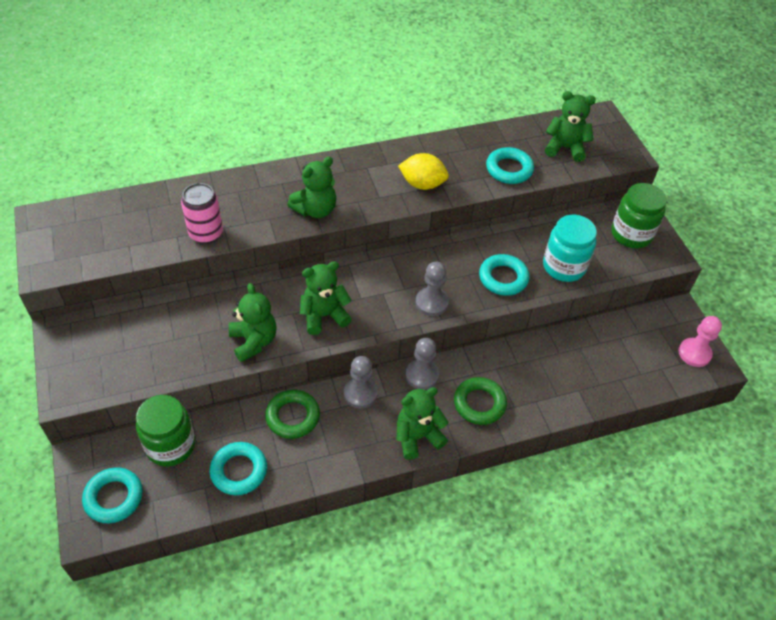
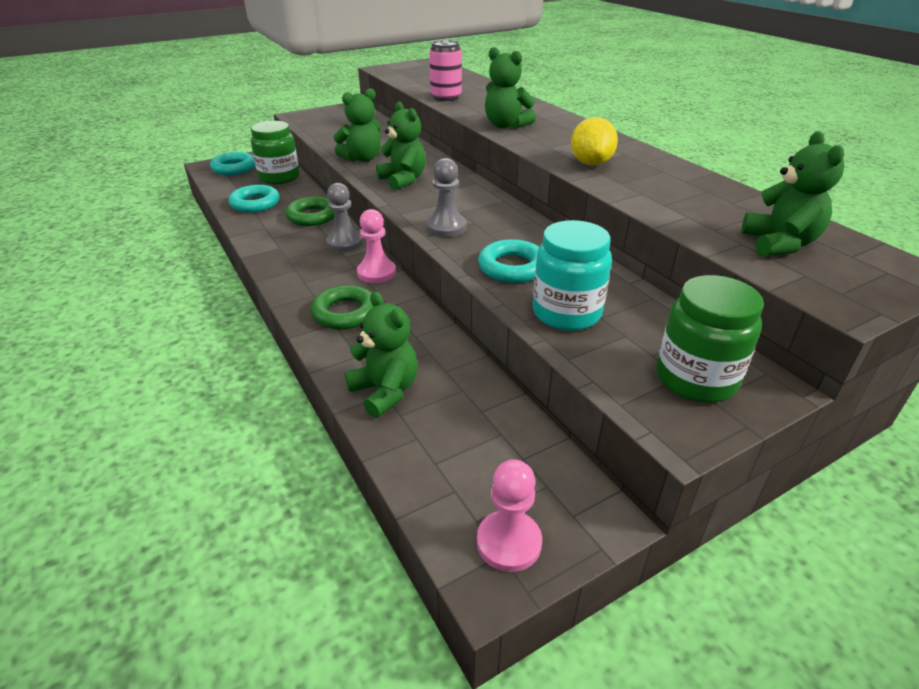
camera: 80 degrees right, 15 degrees down
green teddy bear [397,387,448,460] -> green teddy bear moved to [345,291,418,418]
grey pawn [406,338,439,390] -> pink pawn [357,209,396,283]
turquoise ring [486,147,534,184] -> none

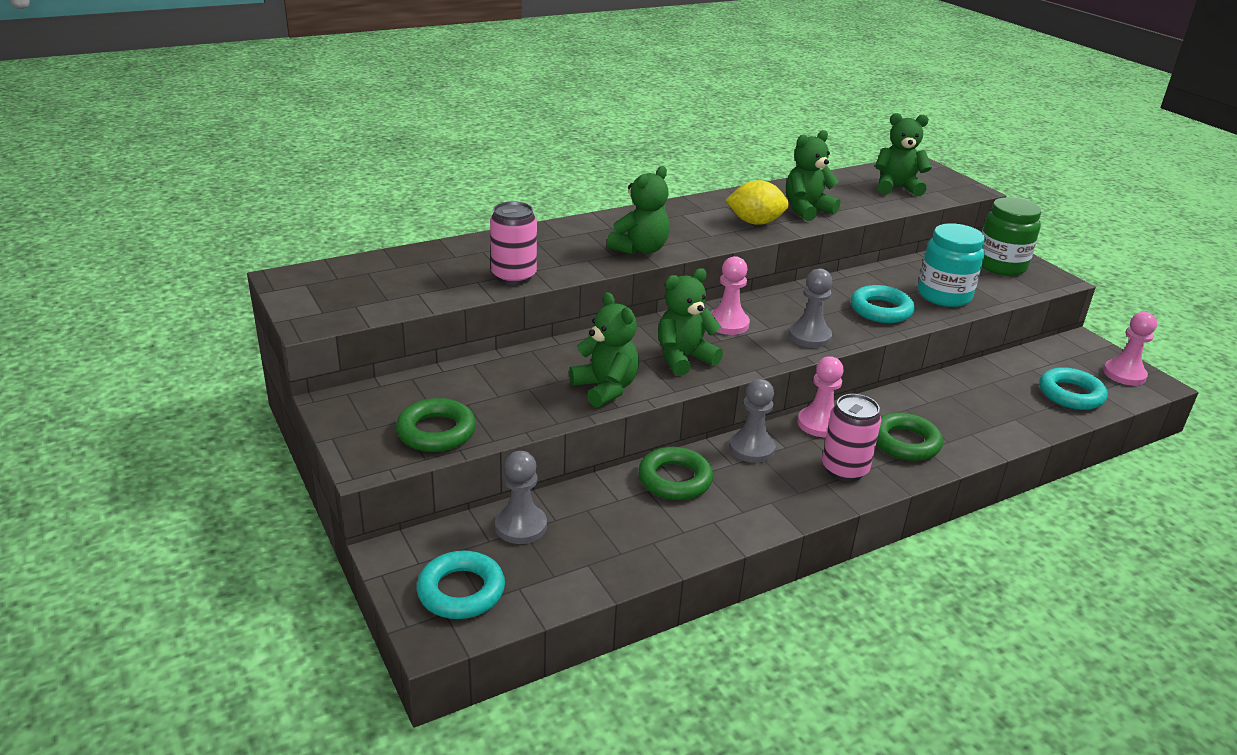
camera: 90 degrees left, 5 degrees down
turquoise ring [228,185,280,213] -> turquoise ring moved to [1039,367,1108,410]
green jar [251,121,300,184] -> grey pawn [495,451,547,544]
green teddy bear [345,291,418,418] -> green teddy bear moved to [786,130,840,221]
none -> green ring [396,398,476,452]
none -> pink pawn [711,256,750,335]
none -> pink can [822,394,881,481]

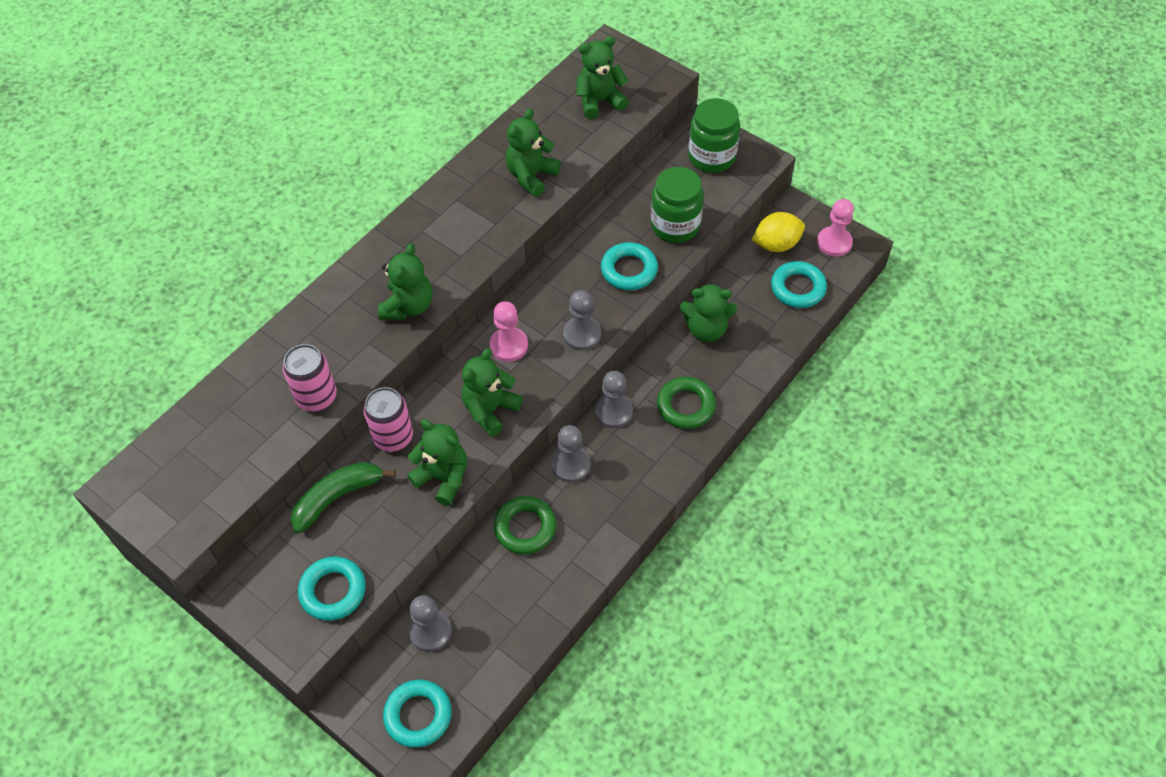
camera: 20 degrees left, 25 degrees up
green ring [396,398,476,452] -> turquoise ring [298,556,366,621]
yellow lemon [725,180,789,225] -> yellow lemon moved to [752,212,805,252]
pink pawn [797,356,844,437] -> grey pawn [595,371,633,428]
pink can [822,394,881,481] -> pink can moved to [363,387,413,452]
turquoise jar [918,223,985,307] -> green jar [651,167,704,243]
none -> green banana [291,462,396,533]
none -> green teddy bear [680,283,737,342]

